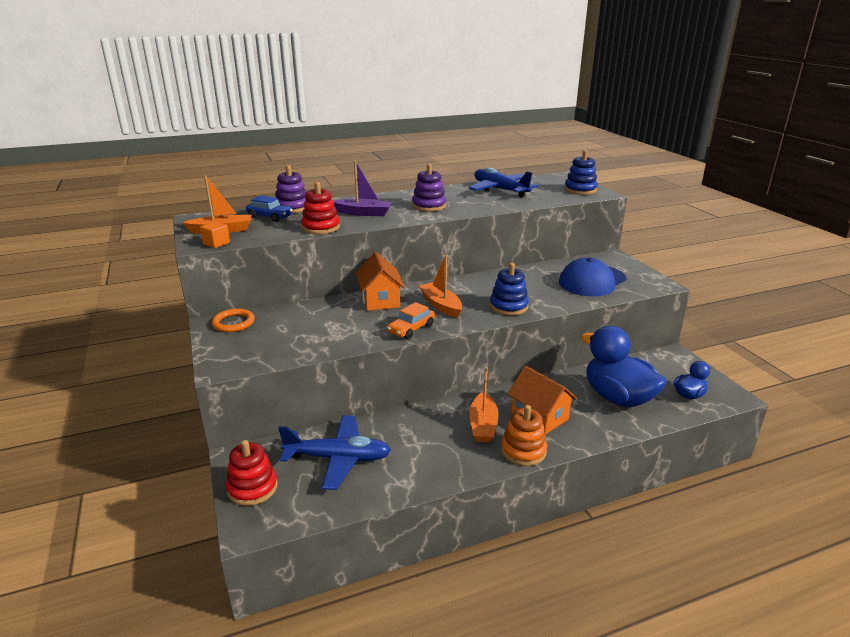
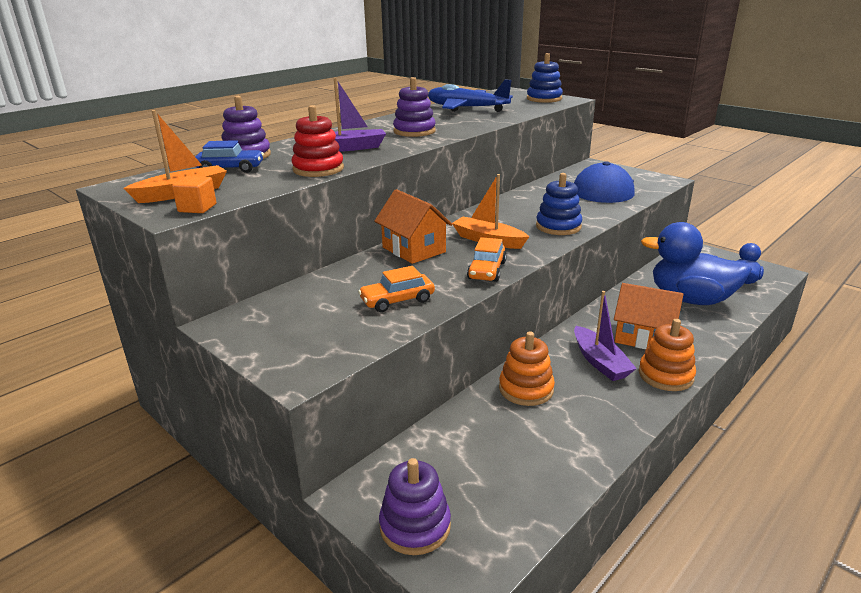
camera: 25 degrees left, 0 degrees up
orange ring [212,309,255,332] -> none
red stacking toy [226,440,277,506] -> purple stacking toy [379,458,451,555]
blue plane [278,415,391,490] -> none
orange boat [469,367,498,442] -> purple boat [574,291,637,381]
none -> orange car [358,266,435,312]
none -> orange stacking toy [499,331,555,406]

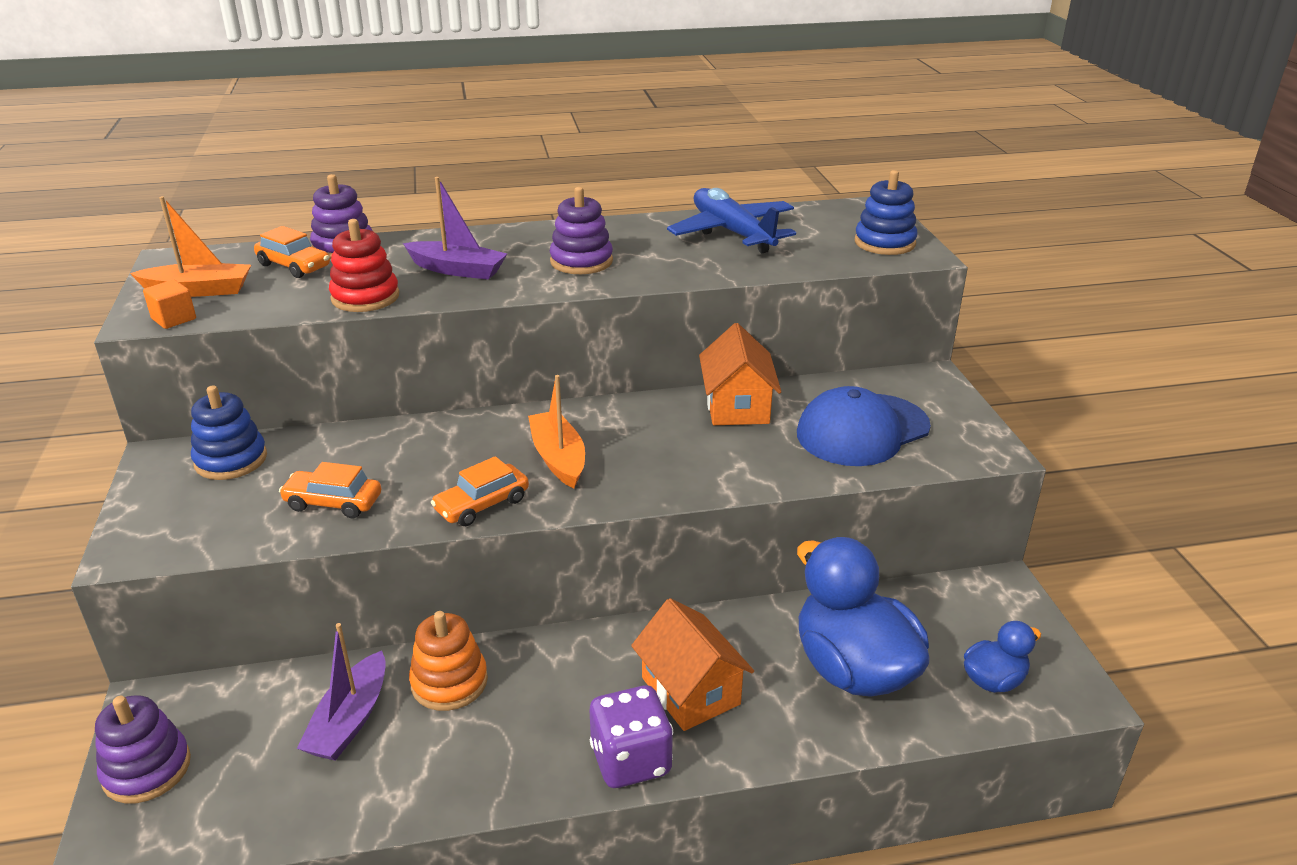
camera: 35 degrees right, 5 degrees up
blue car [195,140,264,173] -> orange car [254,226,330,278]
orange house [374,189,453,264] -> orange house moved to [699,323,781,425]
blue stacking toy [536,173,582,235] -> blue stacking toy moved to [191,385,267,480]
purple boat [574,291,637,381] -> purple boat moved to [297,623,386,761]
orange stacking toy [639,319,696,391] -> purple dice [590,685,673,788]

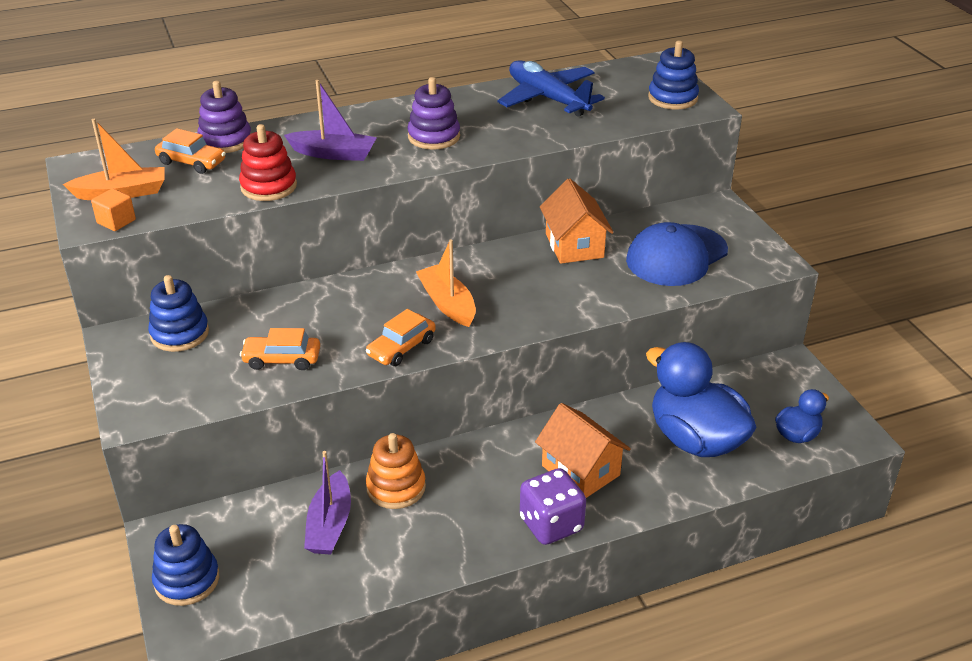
camera: 10 degrees left, 5 degrees up
purple stacking toy [95,695,191,804] -> blue stacking toy [152,524,219,606]

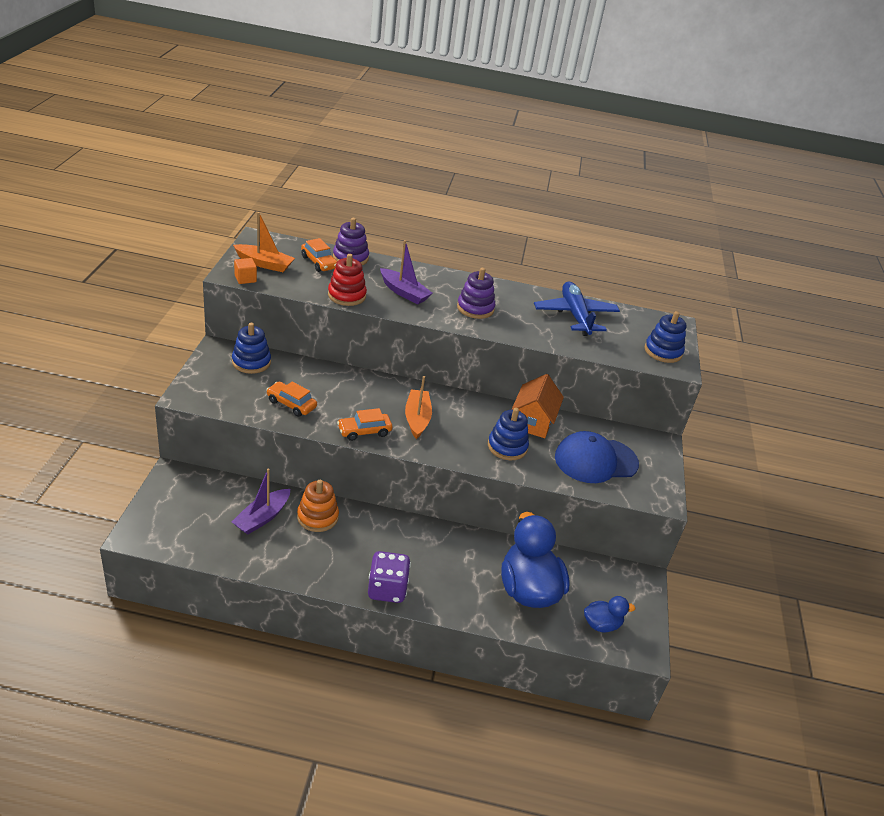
camera: 25 degrees right, 0 degrees up
blue stacking toy [152,524,219,606] -> blue stacking toy moved to [488,408,529,460]
orange house [535,403,631,498] -> none

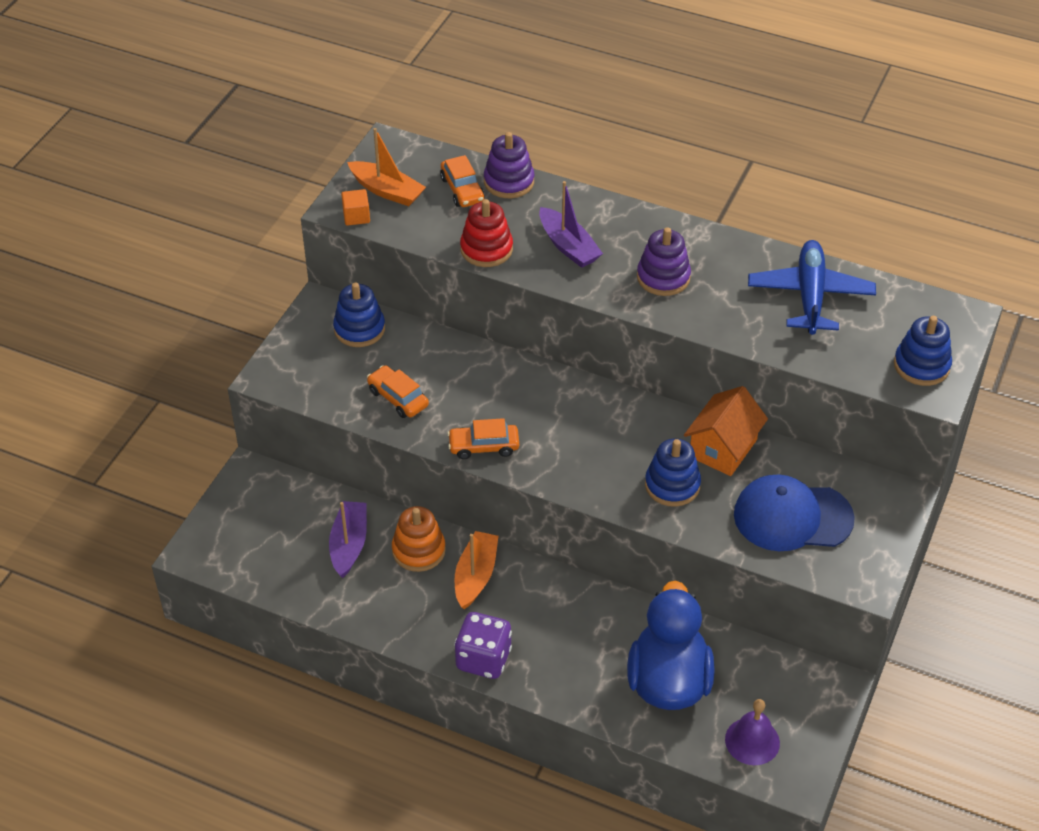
camera: 20 degrees right, 10 degrees up
purple boat [232,469,290,535] -> purple boat turned 135 degrees clockwise [329,501,367,578]
orange boat [405,376,432,439] -> orange boat moved to [455,531,499,609]
blue duck [584,596,635,632] -> purple bell [725,699,780,765]

